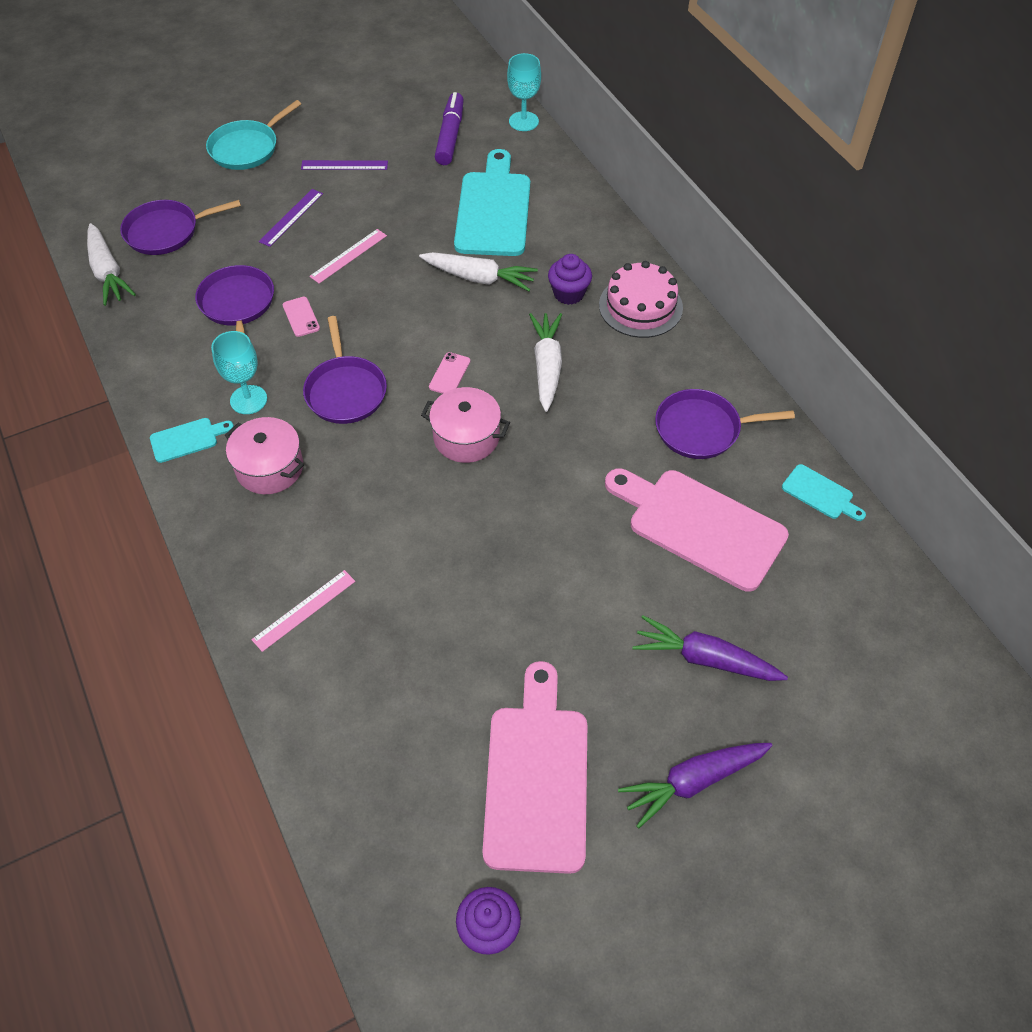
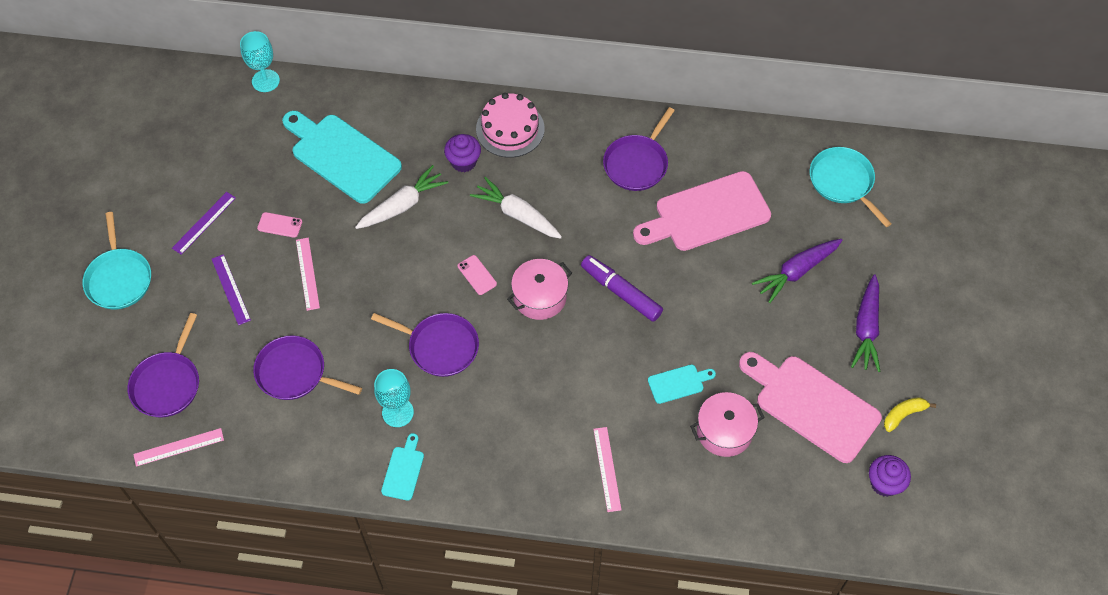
camera: 55 degrees left, 5 degrees up
white carrot [87,223,136,306] -> pink ruler [133,428,224,467]
pink pot [225,417,304,494] -> pink pot moved to [690,392,765,457]
pink phone [282,297,320,337] -> pink phone moved to [257,212,302,238]
purple marker [435,92,464,165] -> purple marker moved to [581,255,663,322]
turquoise cutting board [782,464,866,521] -> turquoise cutting board moved to [648,365,716,404]
none -> turquoise pan [810,147,892,227]
none -> yellow banana [884,397,936,432]

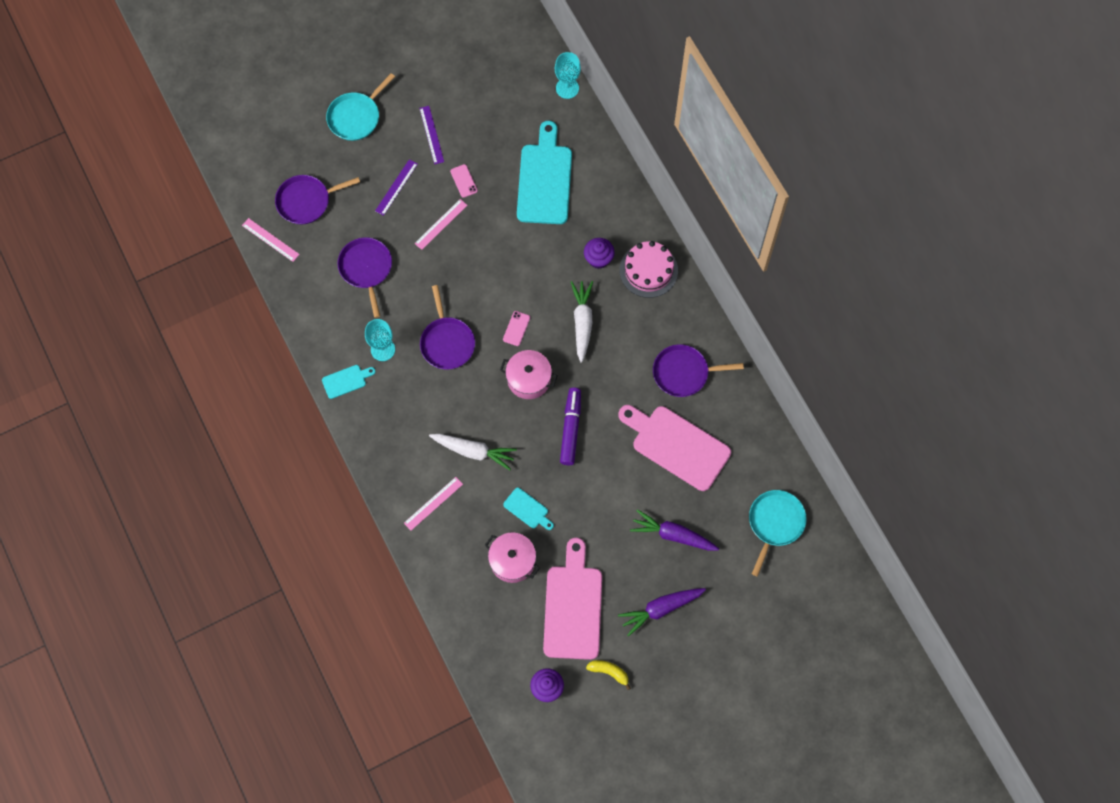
camera: 55 degrees right, 10 degrees up
purple ruler [172,192,236,255] -> purple ruler turned 75 degrees clockwise [420,106,444,164]
white carrot [355,165,448,229] -> white carrot moved to [429,434,517,470]

